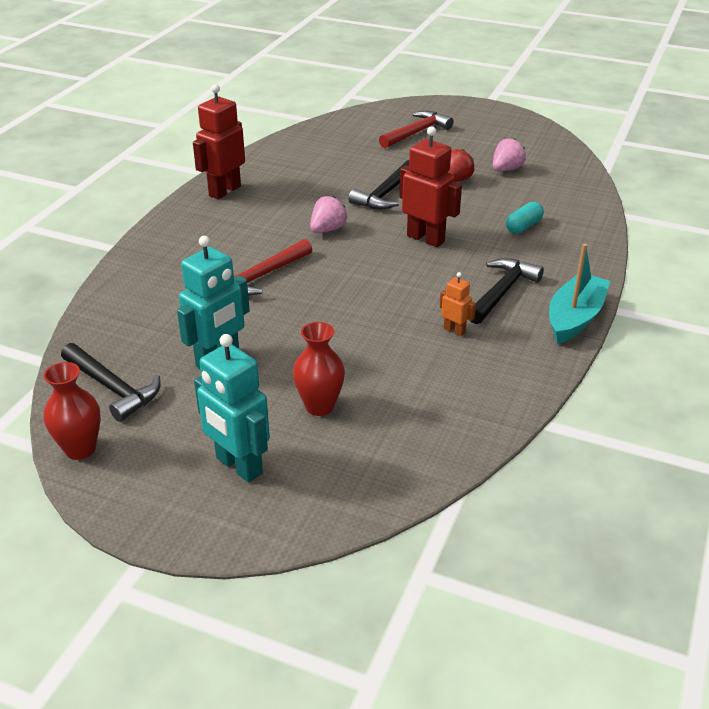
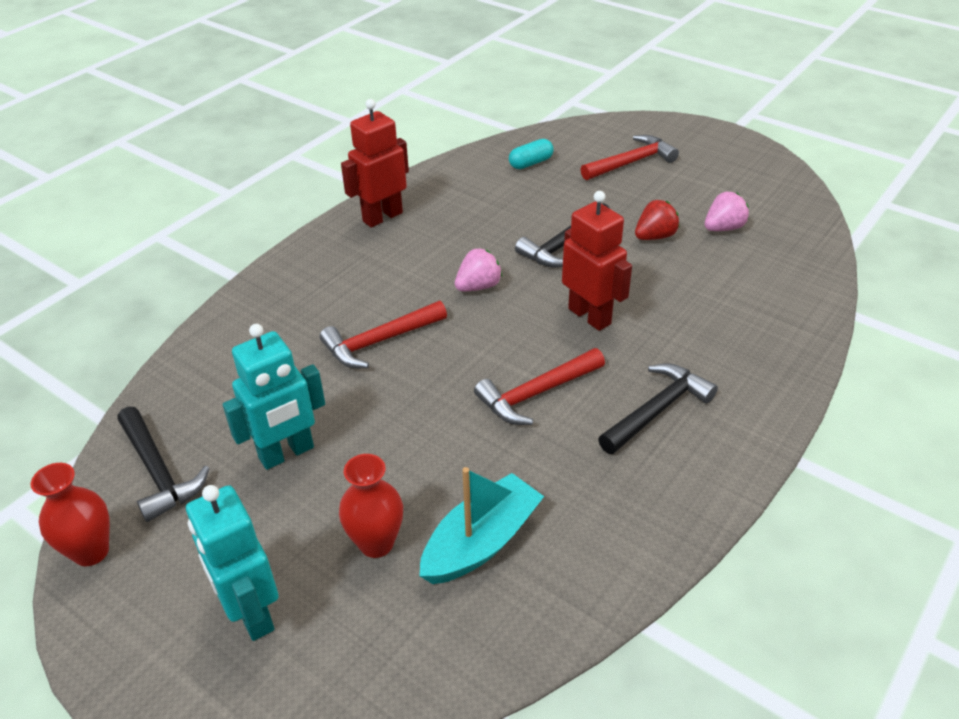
camera: 15 degrees right, 5 degrees up
orange robot [440,272,476,336] -> none
turquoise capsule [506,202,544,234] -> turquoise capsule moved to [509,139,554,169]
turquoise boat [549,243,610,344] -> turquoise boat moved to [419,467,544,584]
none -> red hammer [474,348,605,425]

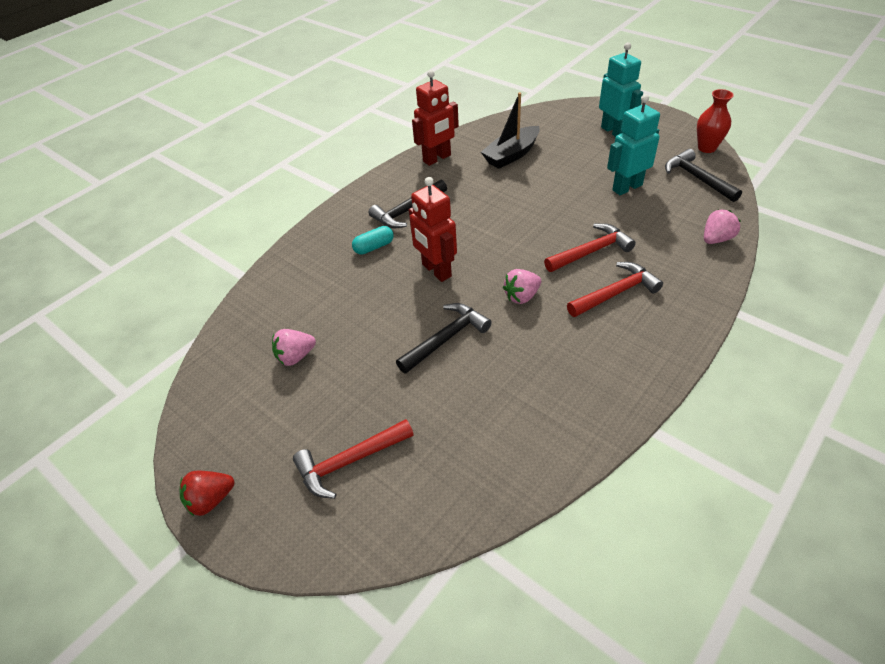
camera: 175 degrees left, 5 degrees up
red vase [339,454,403,558] -> none
red robot [341,99,409,227] -> red robot moved to [412,70,459,166]
turquoise boat [419,467,544,584] -> black boat [481,92,540,169]
red hammer [474,348,605,425] -> red hammer moved to [567,262,663,317]
turquoise capsule [509,139,554,169] -> turquoise capsule moved to [352,226,394,254]
red strawberry [635,200,679,240] -> red strawberry moved to [180,471,234,516]
none -> pink strawberry [704,209,741,244]

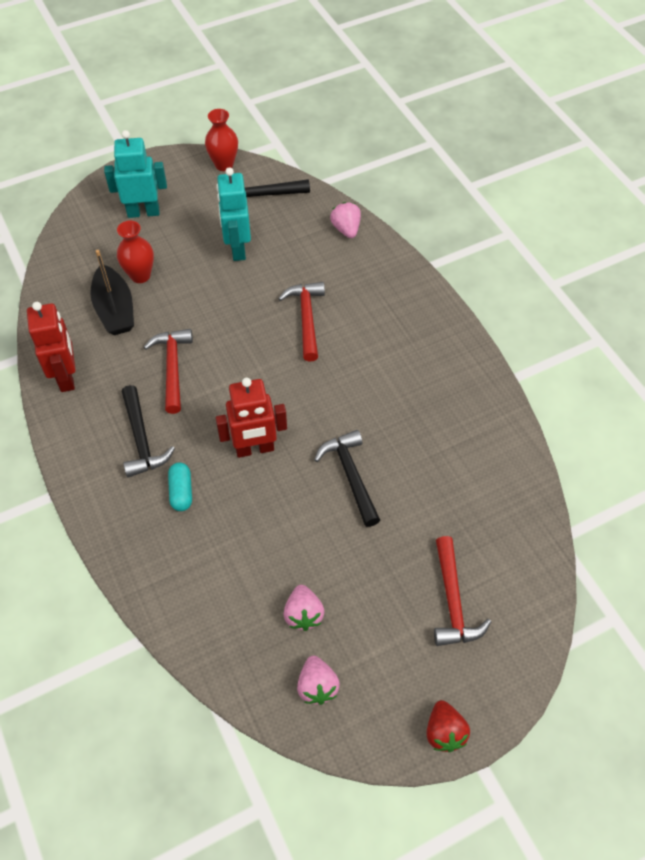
camera: 70 degrees left, 10 degrees up
pink strawberry [503,269,541,304] -> pink strawberry moved to [297,655,340,705]
red hammer [567,262,663,317] -> red hammer moved to [144,329,193,414]
none -> red vase [117,221,154,283]

